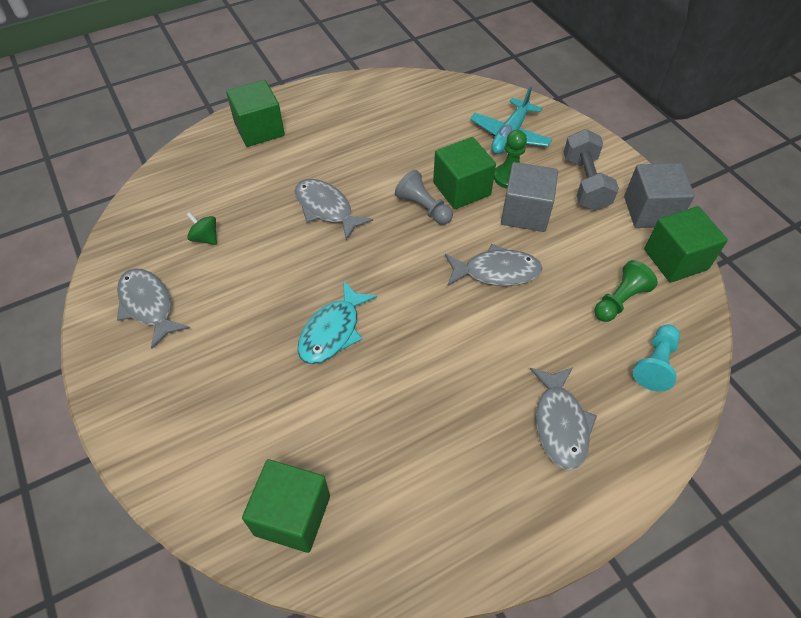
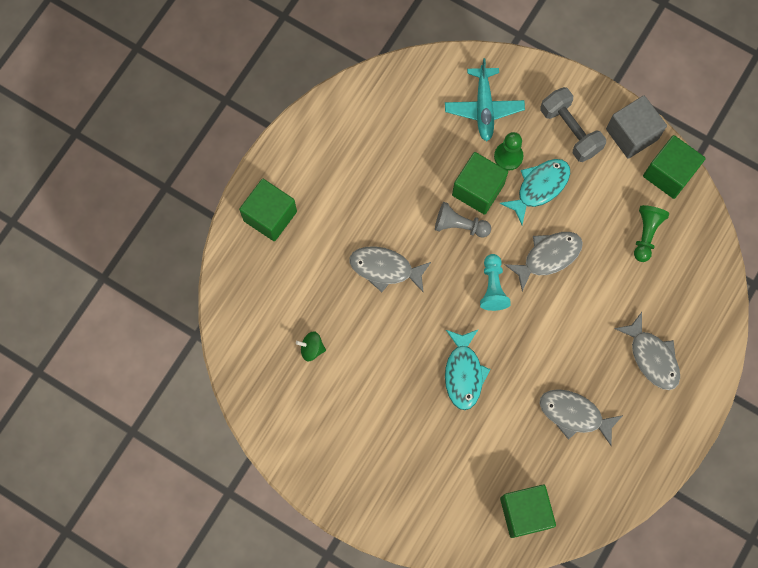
camera: 30 degrees left, 20 degrees up
grey fish [117,268,190,349] -> grey fish moved to [540,389,623,446]
grey cube [501,162,558,232] -> turquoise fish [500,159,570,225]
turquoise pawn [633,325,680,392] -> turquoise pawn moved to [480,254,511,311]

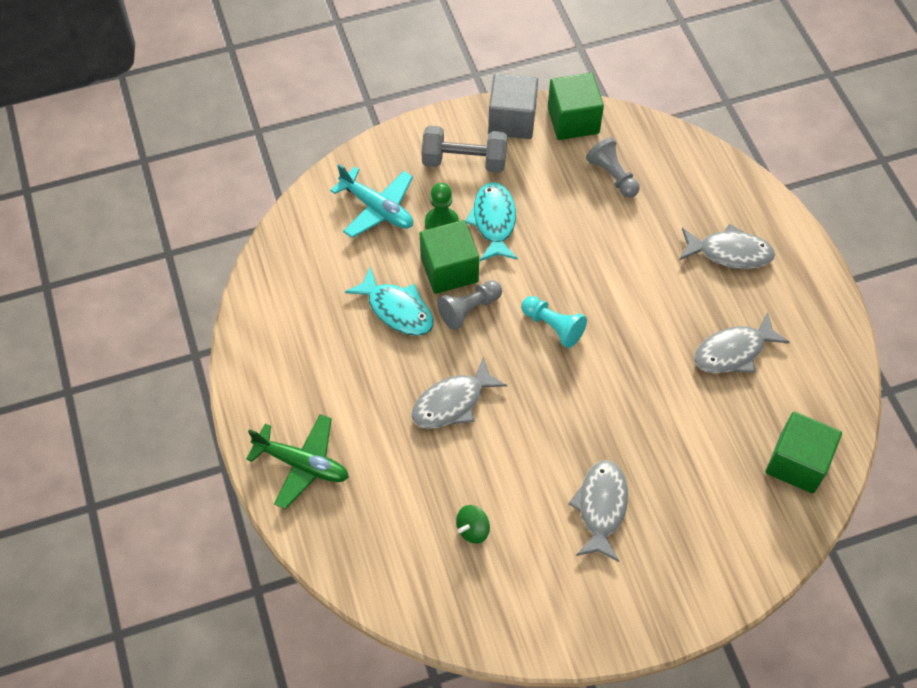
camera: 50 degrees left, 15 degrees down
green cube [239,179,297,241] -> green plane [246,414,349,509]
turquoise fish [445,329,490,410] -> turquoise fish moved to [345,267,434,336]
grey fish [505,232,583,291] -> grey fish moved to [568,460,628,562]
green pawn [634,205,669,262] -> grey pawn [586,137,640,198]

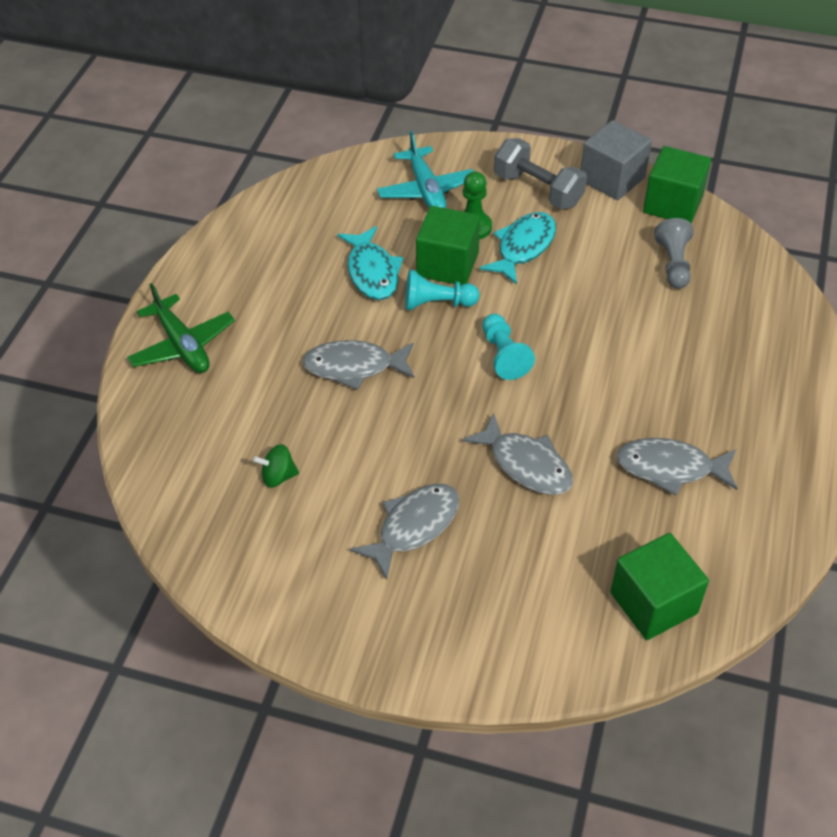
camera: 35 degrees right, 10 degrees down
grey pawn [437,280,502,330] -> turquoise pawn [405,270,479,310]
grey fish [679,224,775,269] -> grey fish moved to [462,413,573,495]

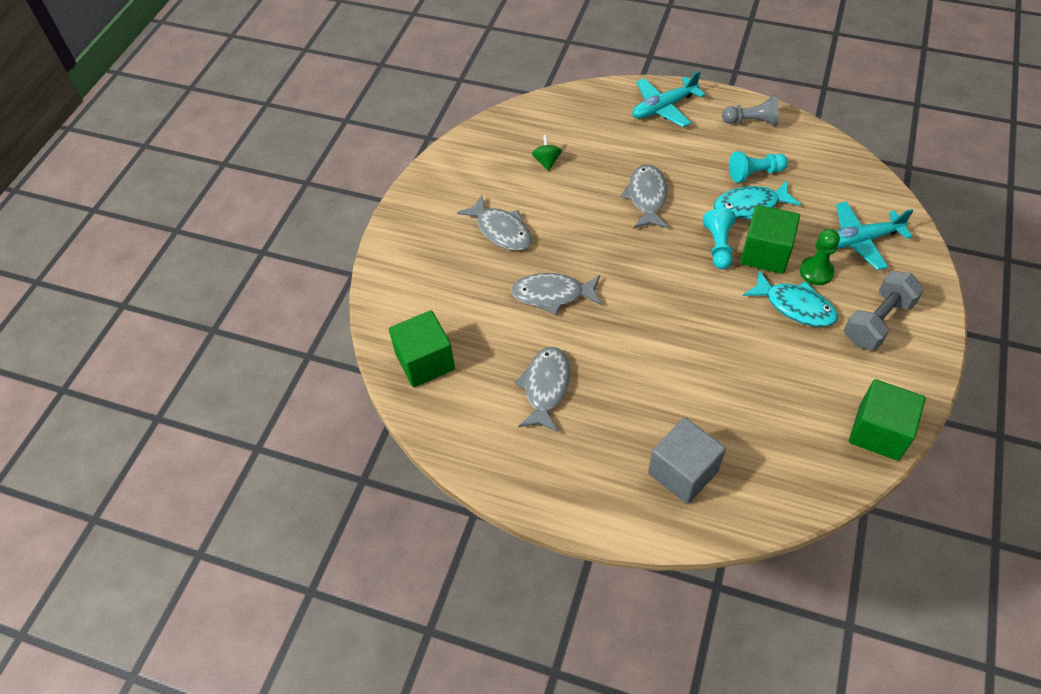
camera: 95 degrees right, 5 degrees up
green plane [127,283,235,373] -> turquoise plane [632,71,705,127]
grey fish [462,413,573,495] -> grey fish turned 45 degrees clockwise [511,273,602,315]
turquoise pawn [482,314,535,380] -> turquoise pawn moved to [729,151,788,183]
grey cube [581,120,652,200] -> grey cube moved to [648,417,726,504]
grey pawn [654,218,693,289] -> grey pawn moved to [722,95,779,126]

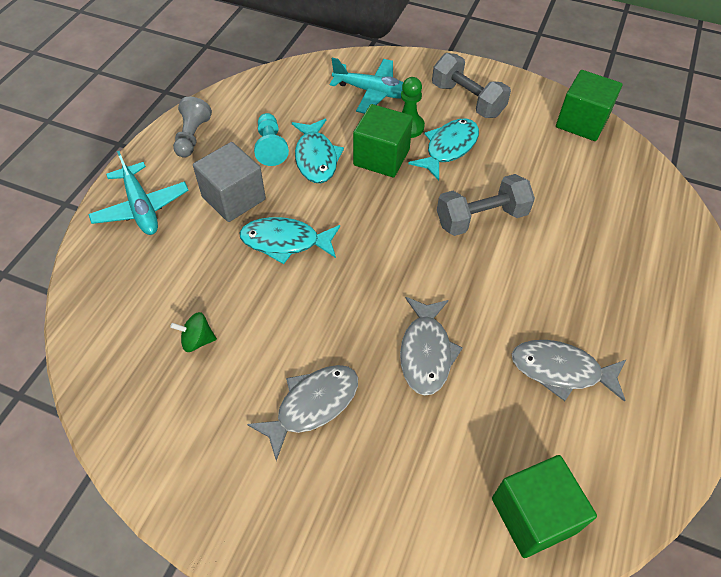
camera: 90 degrees left, 0 degrees up
grey fish [621,164,669,229] -> turquoise fish [240,217,340,264]
grey cube [648,417,726,504] -> grey cube moved to [193,142,266,222]
turquoise pawn [703,208,736,269] -> none
turquoise plane [836,201,914,270] -> turquoise plane turned 60 degrees counterclockwise [330,57,403,114]
none -> grey dumbbell [437,174,535,236]

